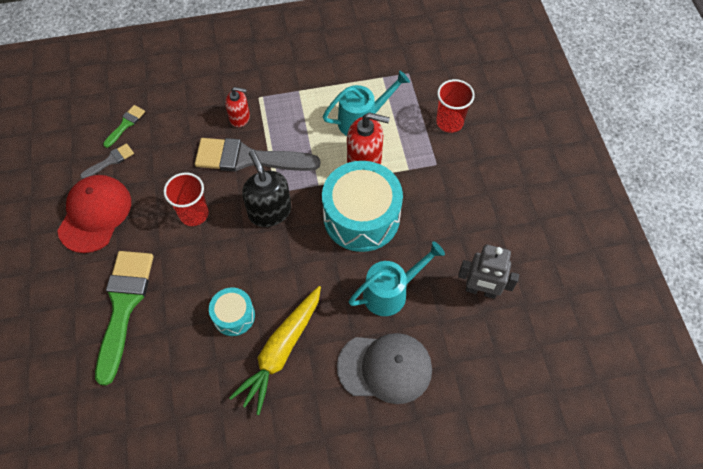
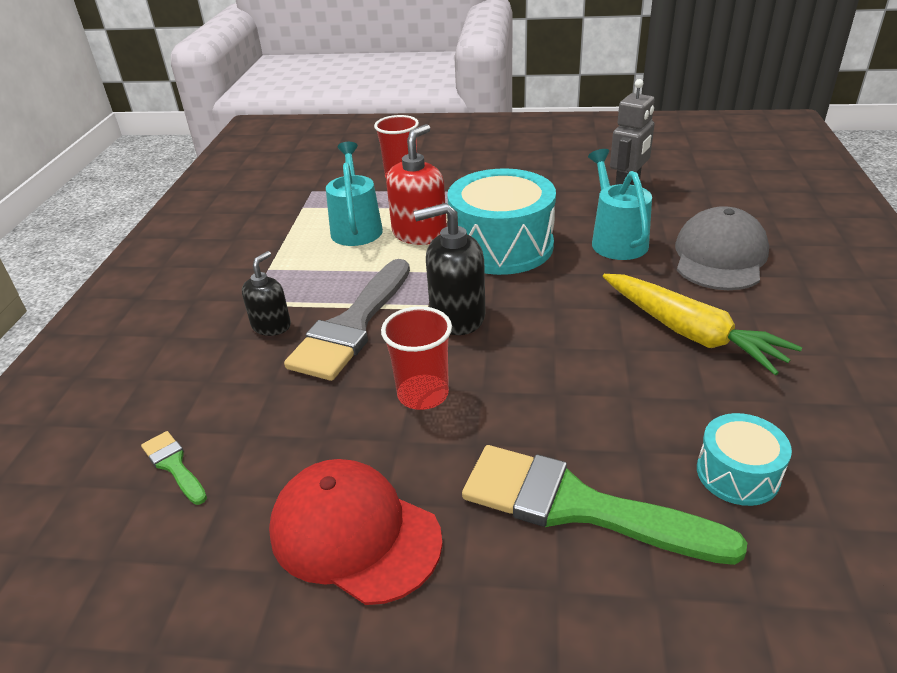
camera: 70 degrees left, 25 degrees down
grey brush [80,143,134,179] -> none
turquoise drum [209,288,255,336] -> turquoise drum moved to [697,413,792,506]
red soap dispenser [225,87,250,127] -> black soap dispenser [242,251,291,336]

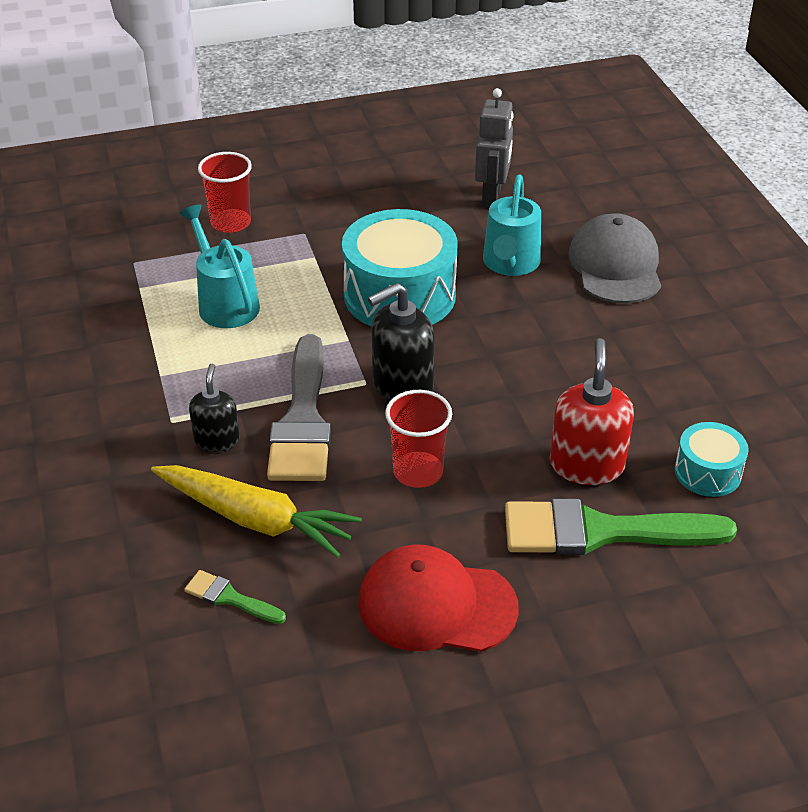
camera: 25 degrees left, 5 degrees up
red soap dispenser [386,124,447,245] -> red soap dispenser moved to [550,338,634,485]
turquoise watering can [588,149,652,260] -> turquoise watering can turned 135 degrees counterclockwise [483,175,541,276]
yellow carrot [603,274,802,375] -> yellow carrot moved to [151,465,362,558]

